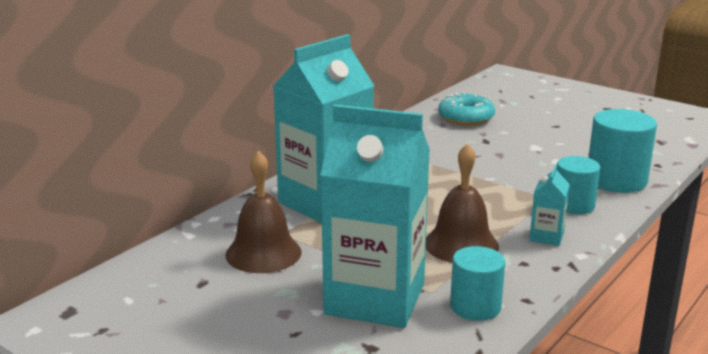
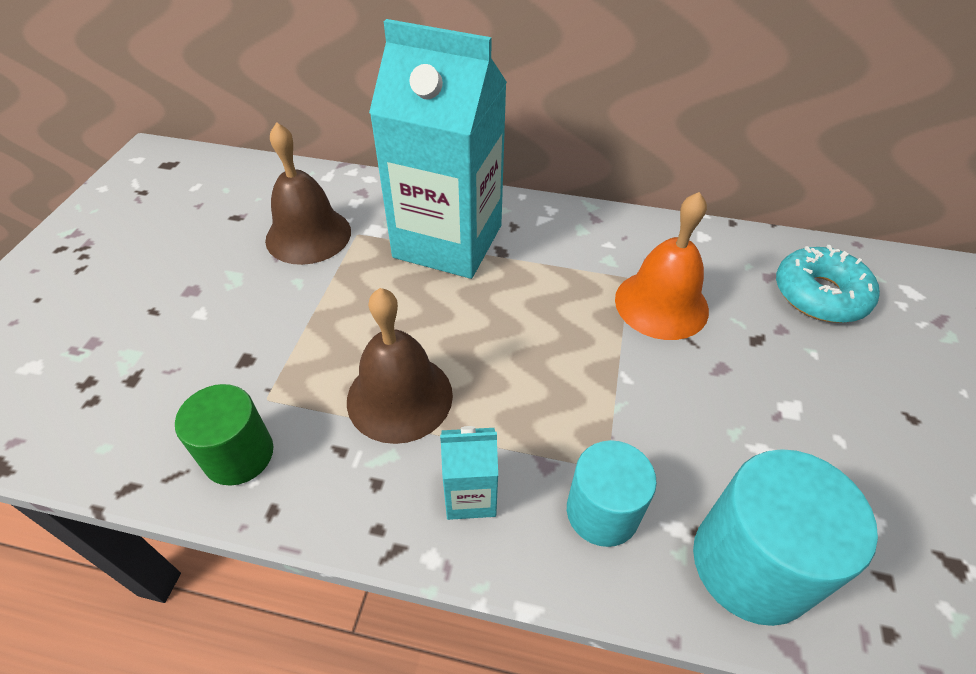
camera: 65 degrees right, 25 degrees up
turquoise carton [320,104,430,328] -> none
turquoise cylinder [450,246,505,321] -> green cylinder [175,384,273,486]
none -> orange bell [615,192,709,340]

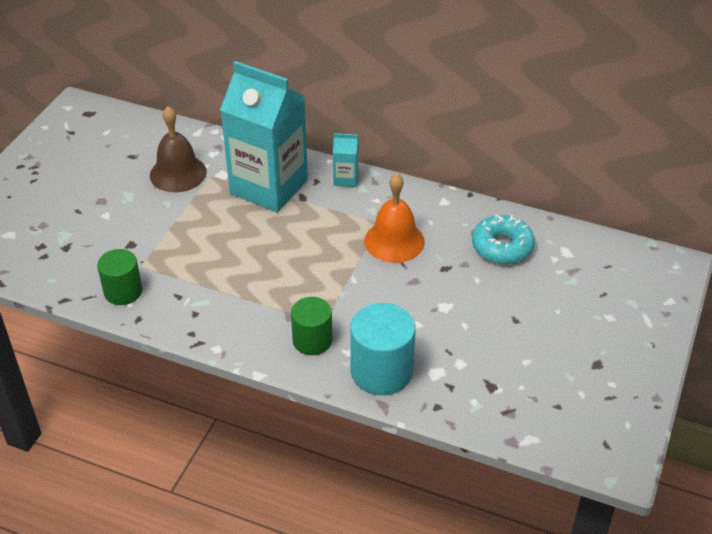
camera: 10 degrees right, 5 degrees down
brown bell [347,288,453,444] -> none
turquoise carton [440,426,498,520] -> turquoise carton moved to [333,133,359,187]
turquoise cylinder [567,440,657,547] -> green cylinder [291,297,332,355]

